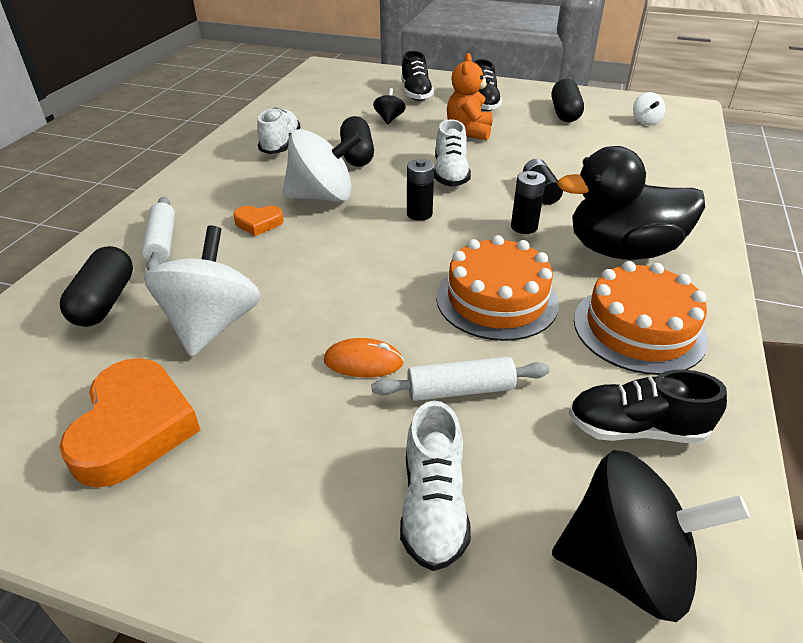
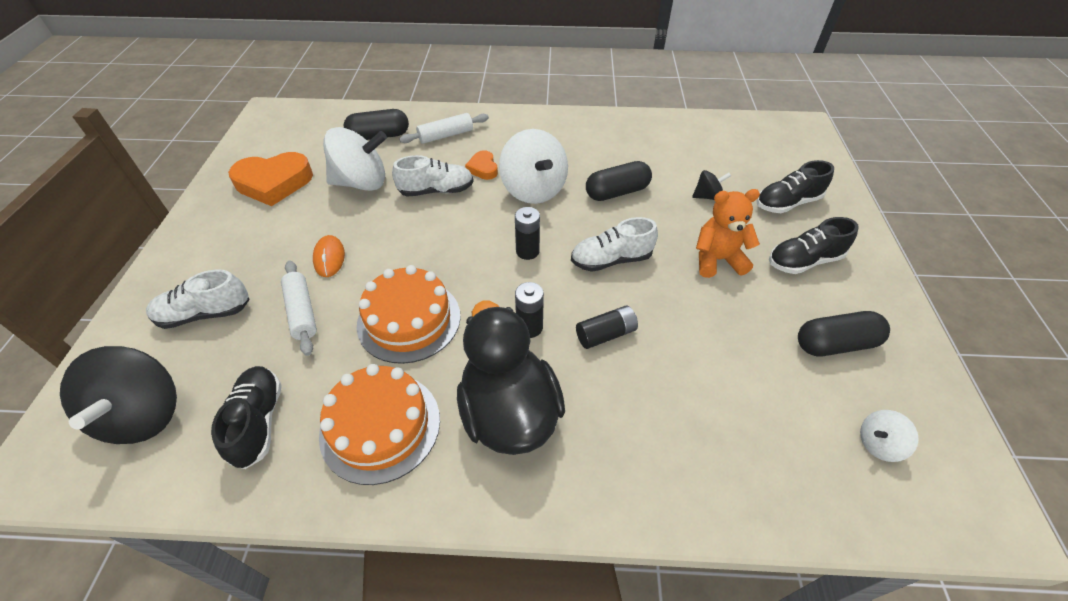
camera: 75 degrees right, 10 degrees up
white shoe [257,107,301,154] -> white shoe moved to [392,155,474,197]

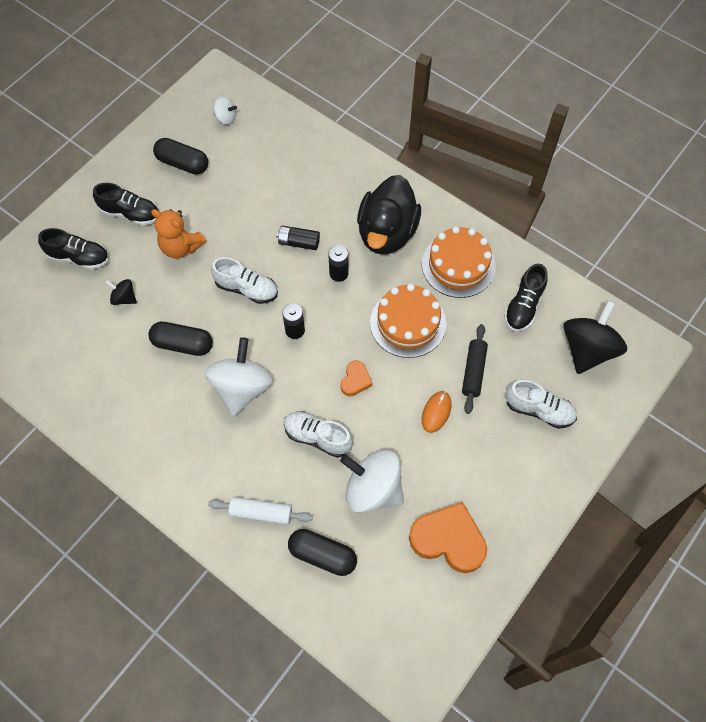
camera: 145 degrees left, 15 degrees up
white rolling pin [281,261,317,356] -> black rolling pin [462,324,488,414]
orange heart [465,150,498,180] -> orange heart moved to [340,360,373,396]

